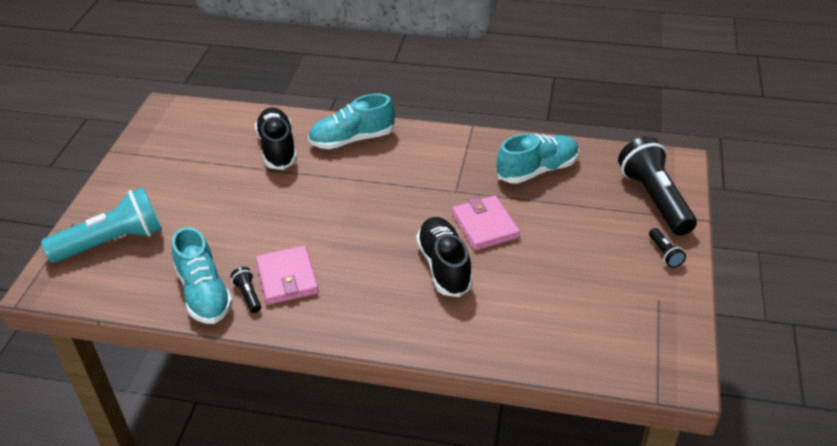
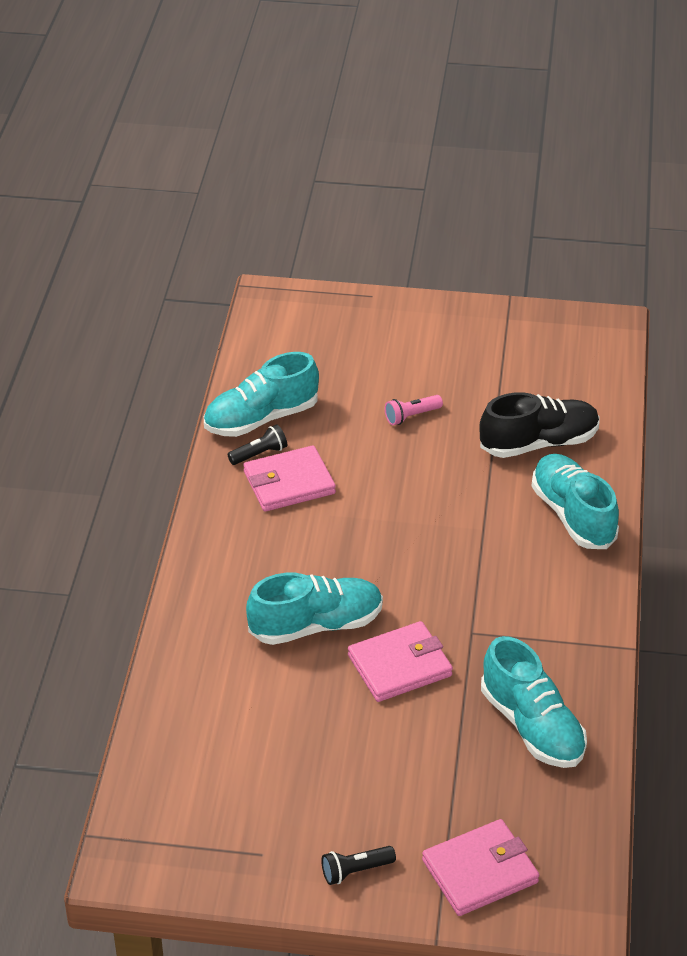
camera: 85 degrees right, 0 degrees up
turquoise flashlight [41,187,162,263] -> none
black shoe [416,217,473,297] -> turquoise shoe [246,573,383,645]
black flashlight [618,136,697,236] -> pink wallet [422,819,539,916]
none -> pink flashlight [385,395,443,425]

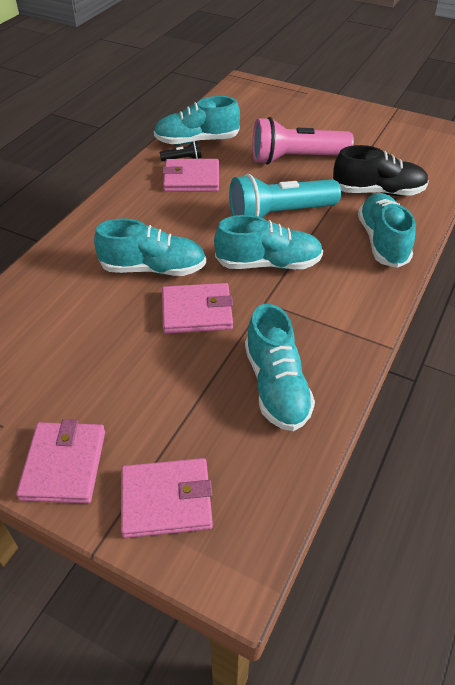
camera: 20 degrees right, 5 degrees up
black flashlight [321,846,396,885] -> pink wallet [16,419,105,504]
pink flashlight [385,395,443,425] -> pink flashlight [252,117,354,165], size x2.37
none -> turquoise shoe [214,215,323,269]
none -> turquoise flashlight [229,174,341,218]

